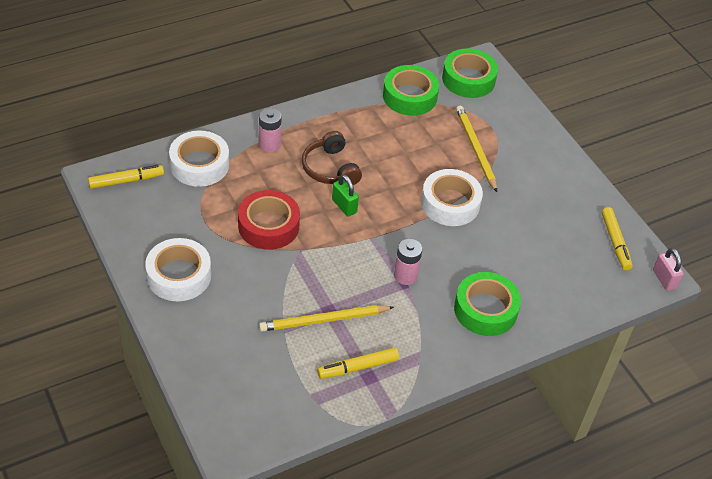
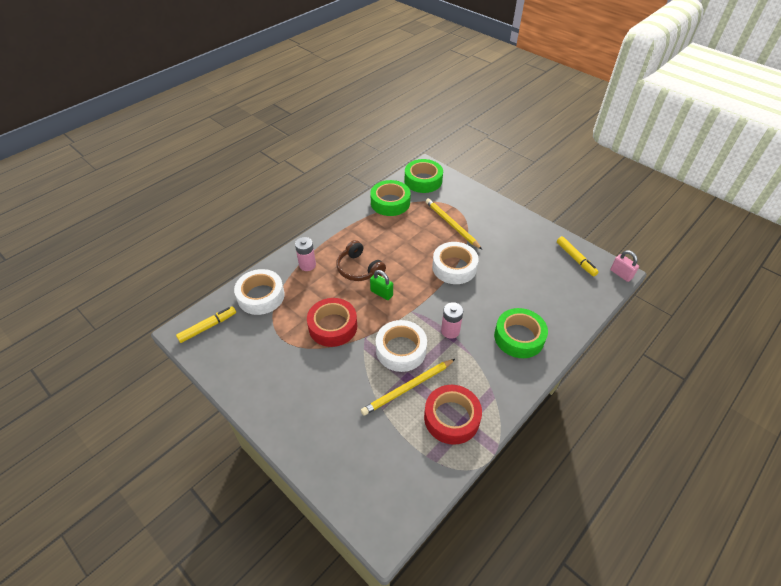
camera: 15 degrees left, 0 degrees up
white tape [145,238,211,301] -> white tape moved to [376,320,427,372]
yellow marker [317,348,399,379] -> red tape [424,385,482,445]

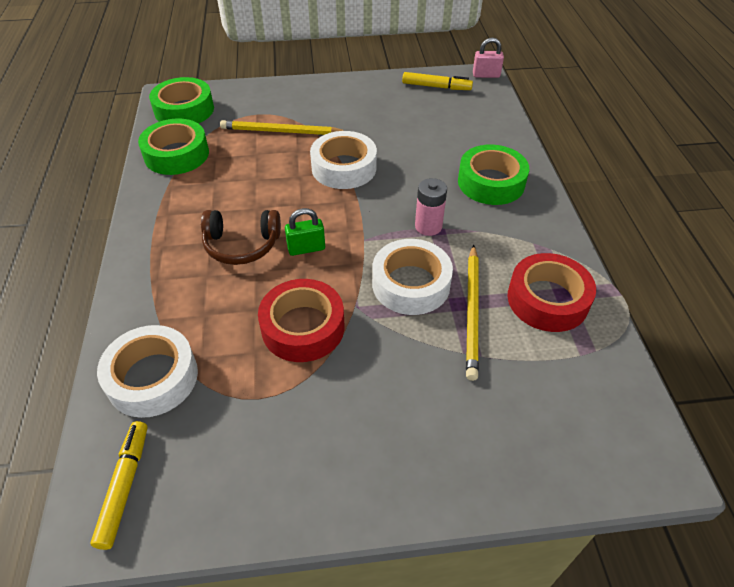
camera: 50 degrees left, 0 degrees up
pink battery [295,237,316,271] -> none

